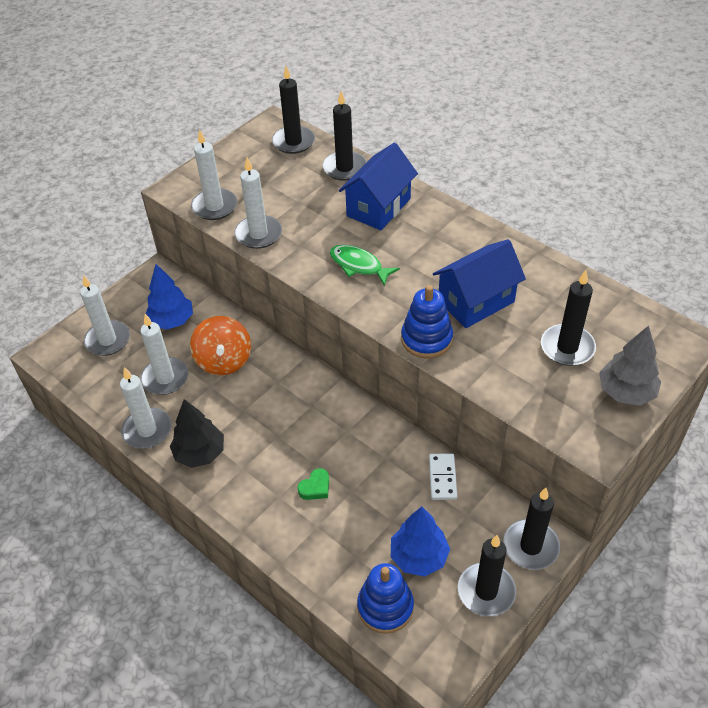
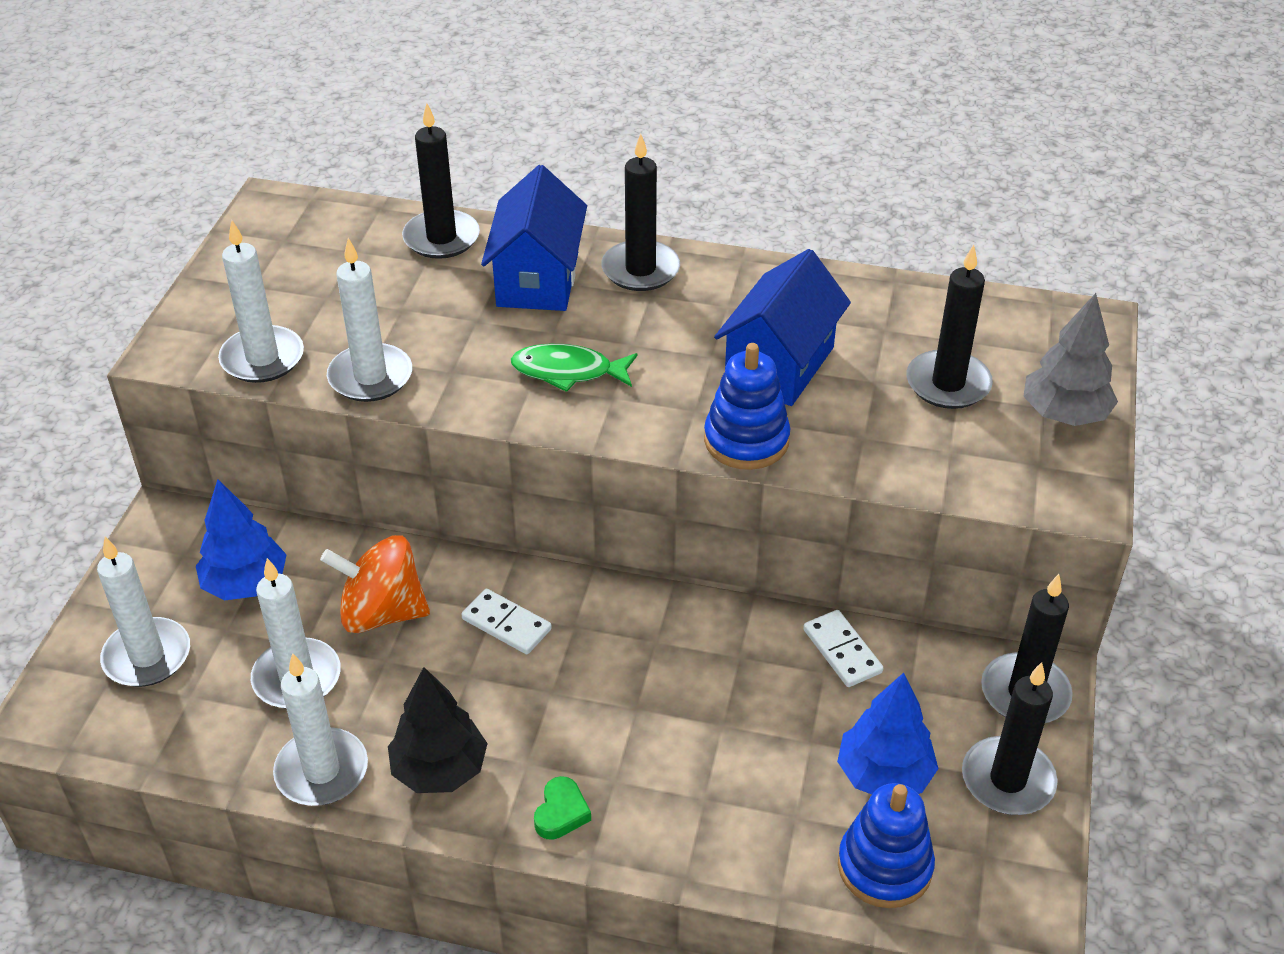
camera: 30 degrees left, 5 degrees down
orange spinning top [190,316,251,375] -> orange spinning top turned 135 degrees clockwise [320,535,430,633]
black candle [272,66,315,154] -> black candle moved to [601,133,680,291]
green heart [297,468,329,500] -> green heart moved to [534,776,591,840]
none -> white domino [461,589,552,654]

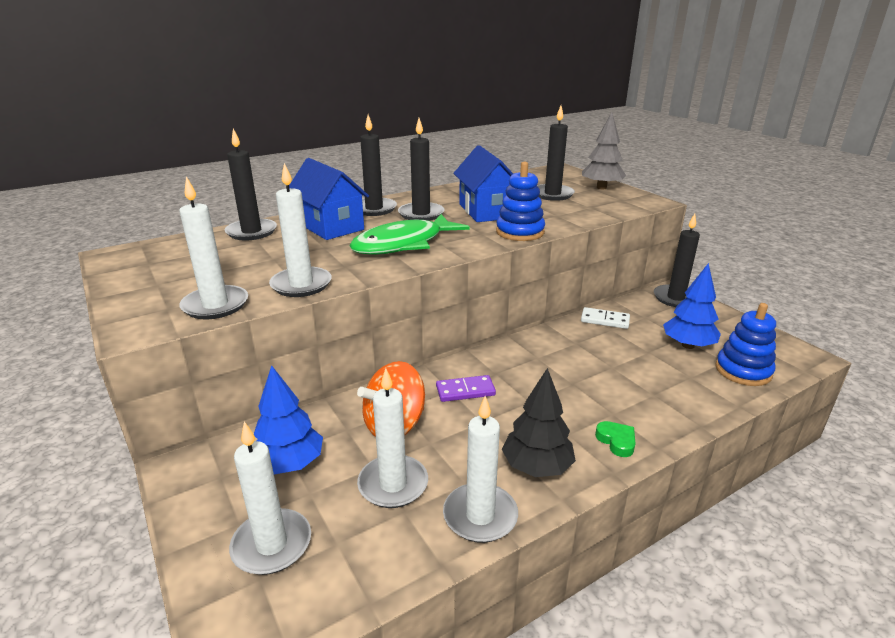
camera: 45 degrees left, 15 degrees down
white domino [461,589,552,654] -> purple domino [436,375,496,402]
green fish [511,344,637,392] -> green fish [349,214,470,255], size x1.62
black candle [962,662,1058,815] -> black candle moved to [398,118,445,221]

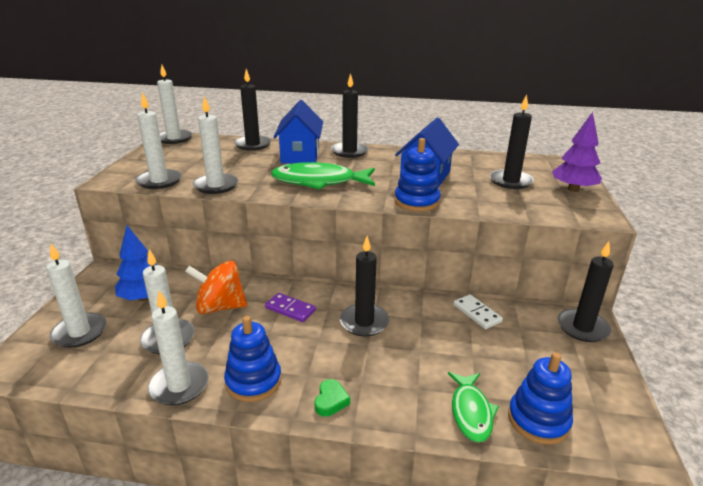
camera: 40 degrees right, 0 degrees up
black candle [398,118,445,221] -> black candle moved to [340,236,390,337]
black tree [502,368,576,477] -> blue stacking toy [224,316,282,402]
grey tree [582,112,626,189] -> purple tree [552,112,602,192]
blue tree [663,263,721,349] -> none
none -> white candle [157,65,192,144]
none -> green fish [448,372,499,442]

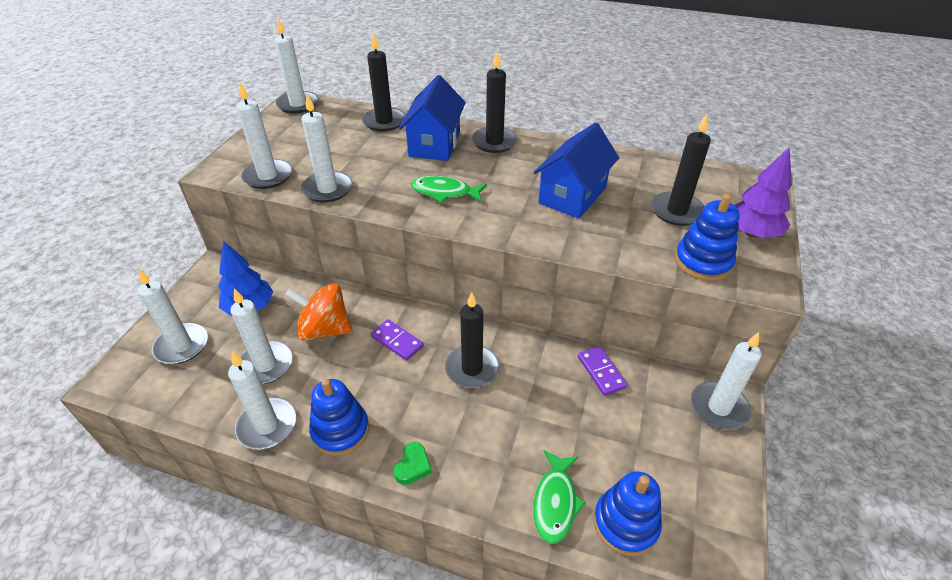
camera: 10 degrees right, 15 degrees up
green fish [271,162,375,190] -> green fish [411,176,487,203], size x0.62
blue stacking toy [394,138,440,211] -> blue stacking toy moved to [675,194,740,281]
white domino [453,294,503,329] -> purple domino [578,346,628,396]
black candle [558,241,614,342] -> white candle [691,332,762,430]

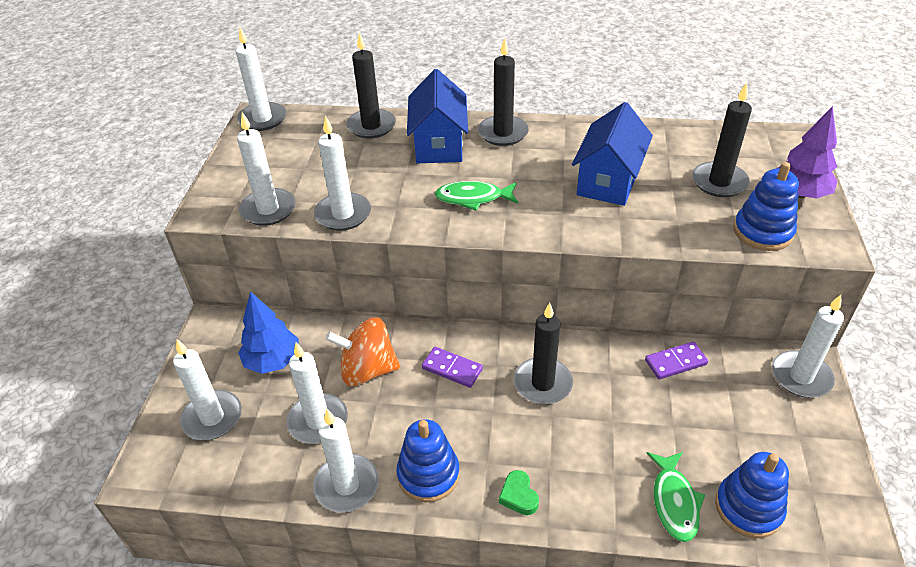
camera: 10 degrees left, 0 degrees up
green heart [393,442,432,485] -> green heart turned 150 degrees clockwise [499,470,539,515]
purple domino [578,346,628,396] -> purple domino turned 75 degrees counterclockwise [645,342,708,379]

